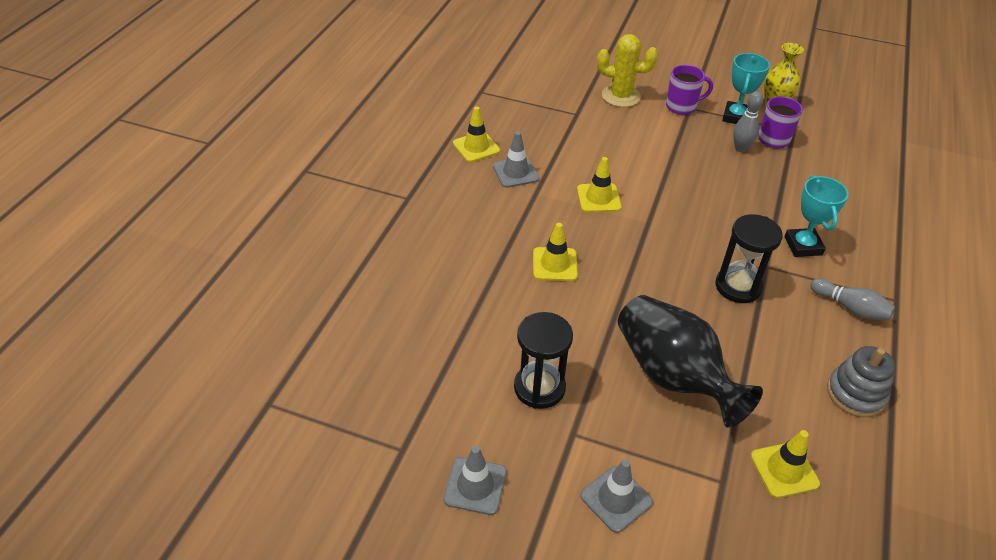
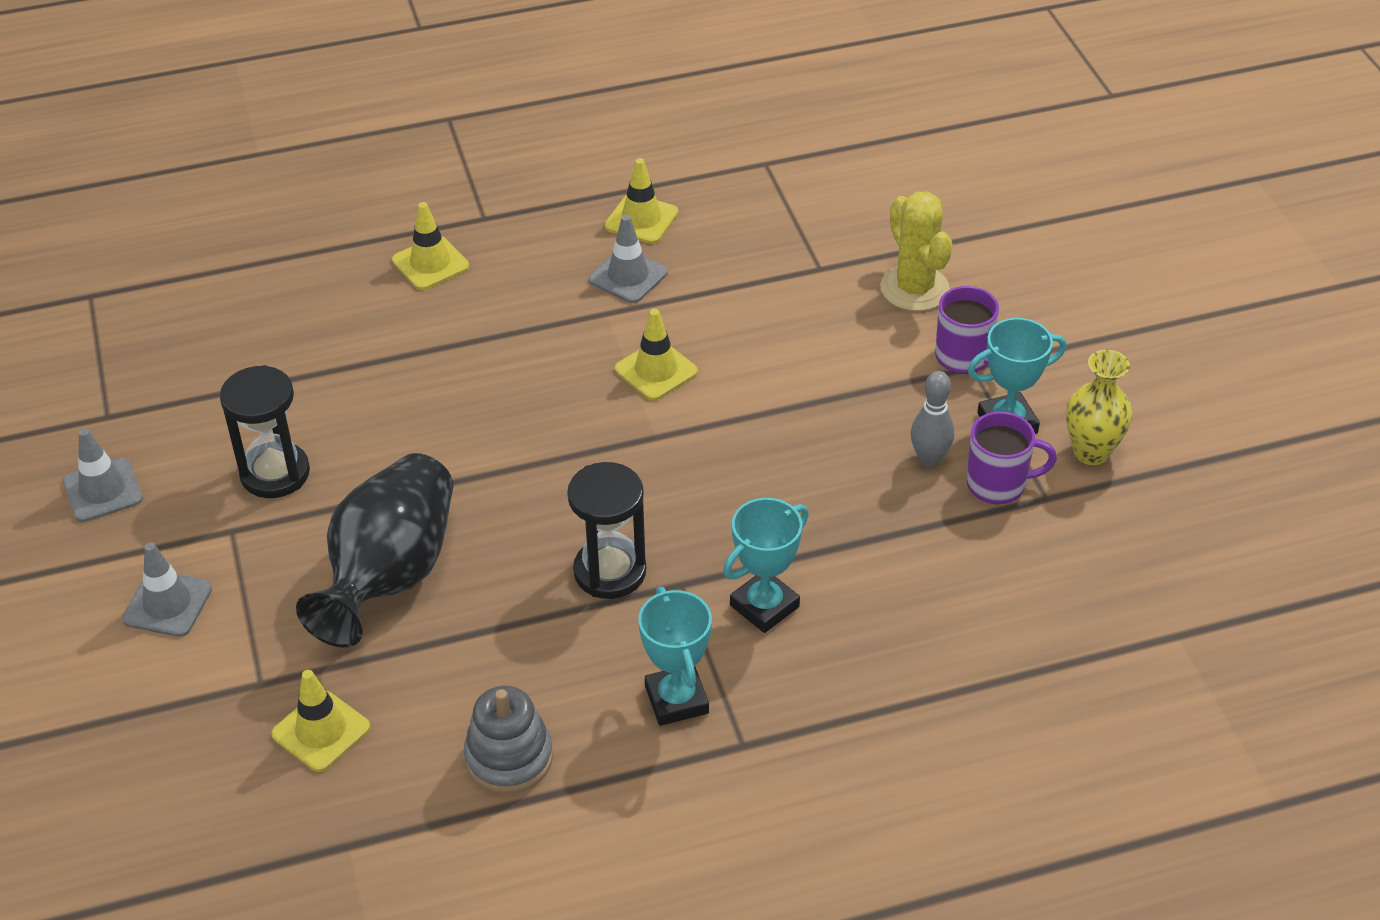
camera: 55 degrees right, 0 degrees up
yellow traffic cone [533,223,578,281] -> yellow traffic cone moved to [392,202,469,290]
grey bowling pin [811,278,895,320] -> turquoise trophy [638,587,712,726]

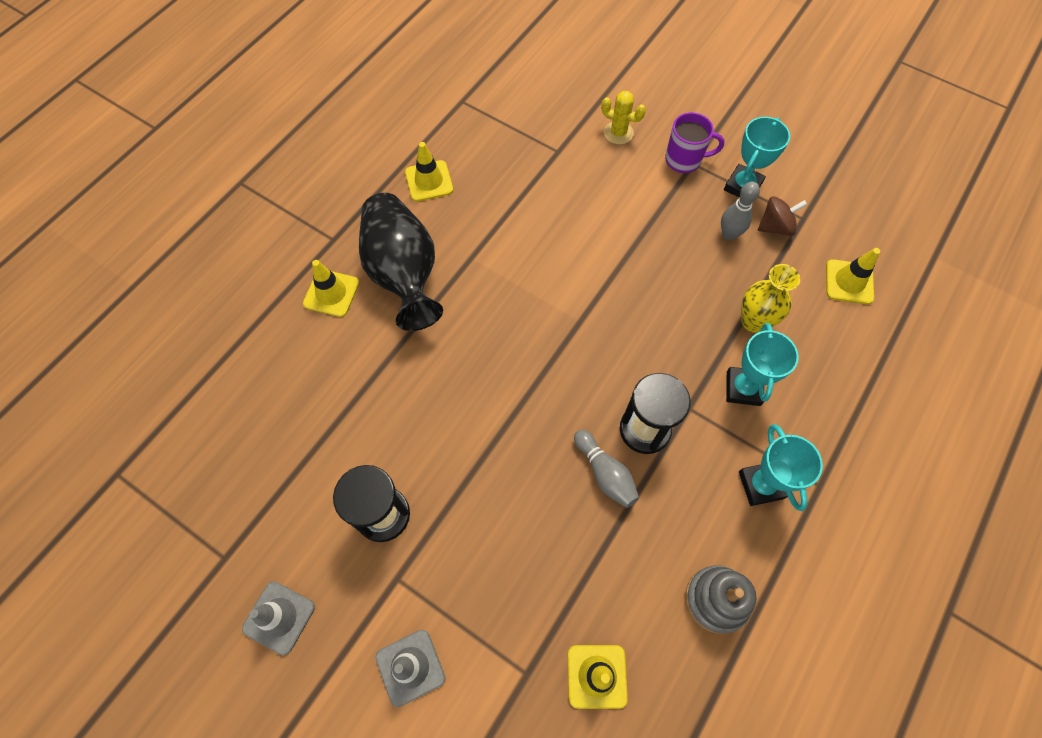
camera: 40 degrees left, 20 degrees up
black vase [296,453,454,648] -> black vase moved to [359,193,443,331]
grey traffic cone [589,215,668,303] -> none
yellow traffic cone [615,309,698,400] -> yellow traffic cone moved to [826,248,880,304]
turquoise trophy [638,587,712,726] -> turquoise trophy turned 45 degrees clockwise [739,424,823,511]
yellow cactus [880,192,952,311] -> yellow cactus [601,91,646,145], size x0.66
purple mug [967,411,1057,504] -> brown spinning top [758,196,807,236]
yellow vase [1066,350,1132,465] -> yellow vase moved to [741,264,800,333]
none -> grey bowling pin [574,430,639,508]

